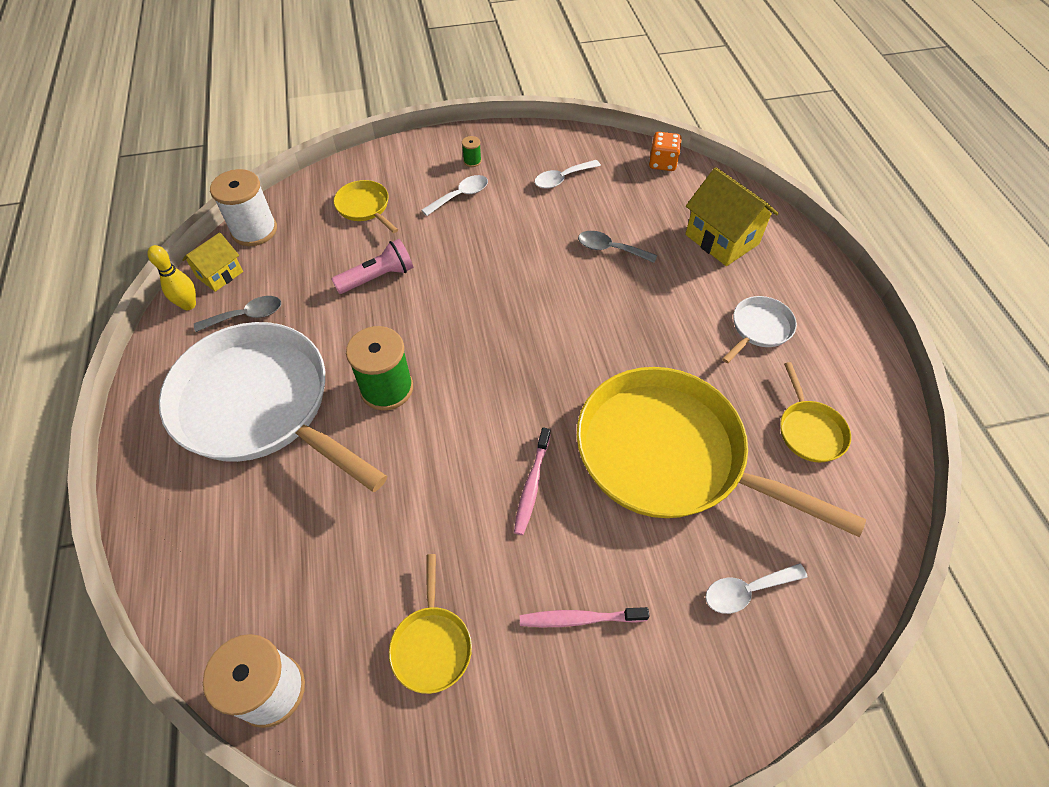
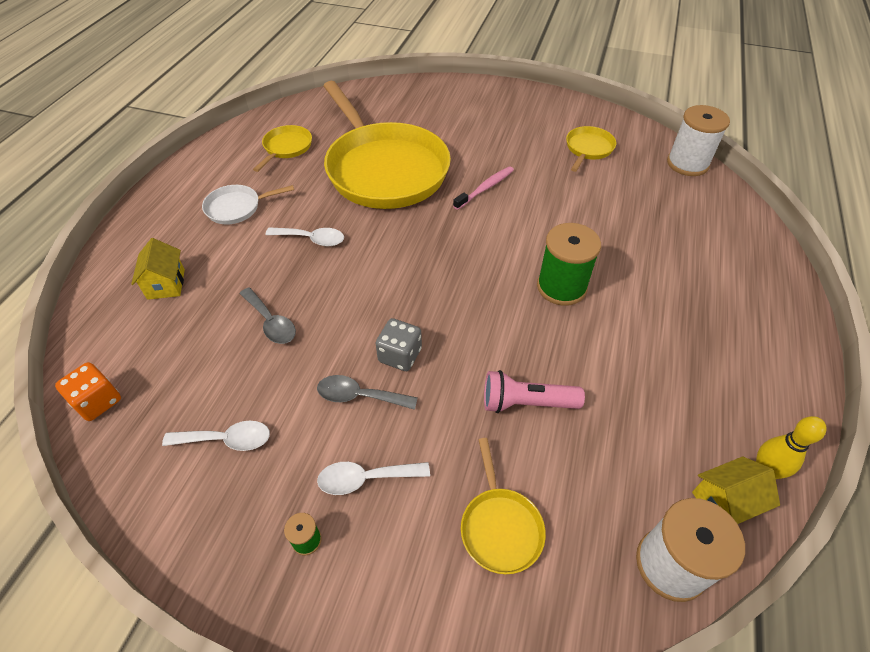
camera: 150 degrees left, 5 degrees down
white pan [159,322,387,492] -> none
grey spoon [194,296,281,332] -> grey spoon moved to [317,375,418,410]
pink toothbrush [520,607,649,627] -> none
yellow house [685,167,779,266] -> yellow house [131,238,185,300], size x0.60
white spoon [705,563,808,614] -> white spoon moved to [265,227,344,246]
none -> grey dice [375,318,422,371]

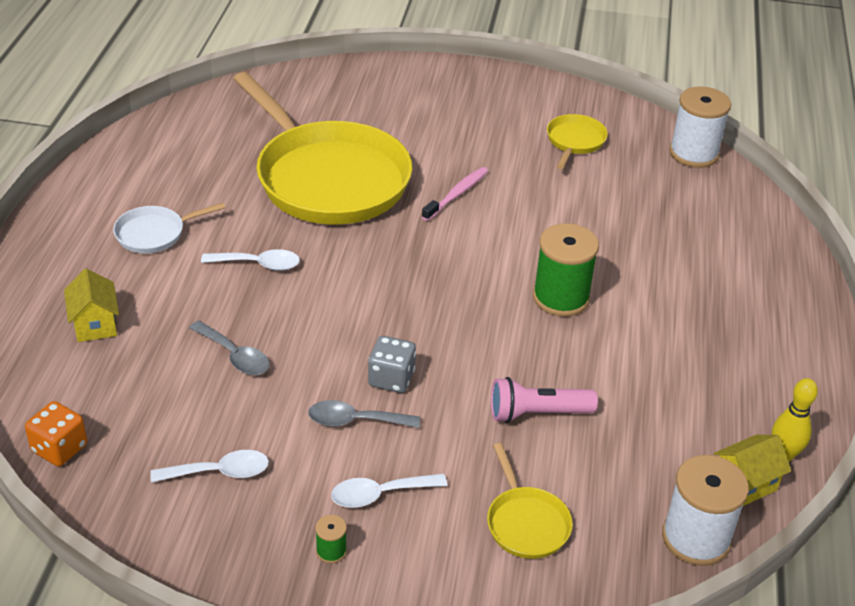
camera: 10 degrees left, 10 degrees down
yellow pan [253,125,312,172] -> none

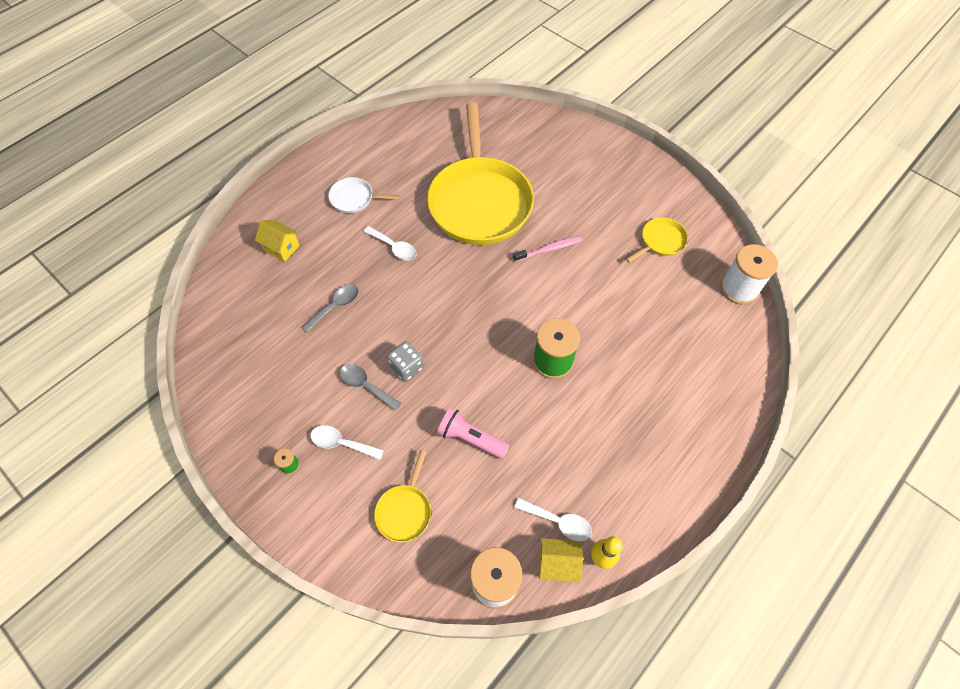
camera: 35 degrees right, 20 degrees up
orange dice [25,401,87,466] -> none
yellow house [64,268,119,342] -> yellow house turned 75 degrees counterclockwise [255,220,300,262]
white spoon [150,450,269,483] -> white spoon moved to [514,498,592,541]
grey spoon [189,321,270,375] -> grey spoon turned 120 degrees counterclockwise [302,284,359,333]

